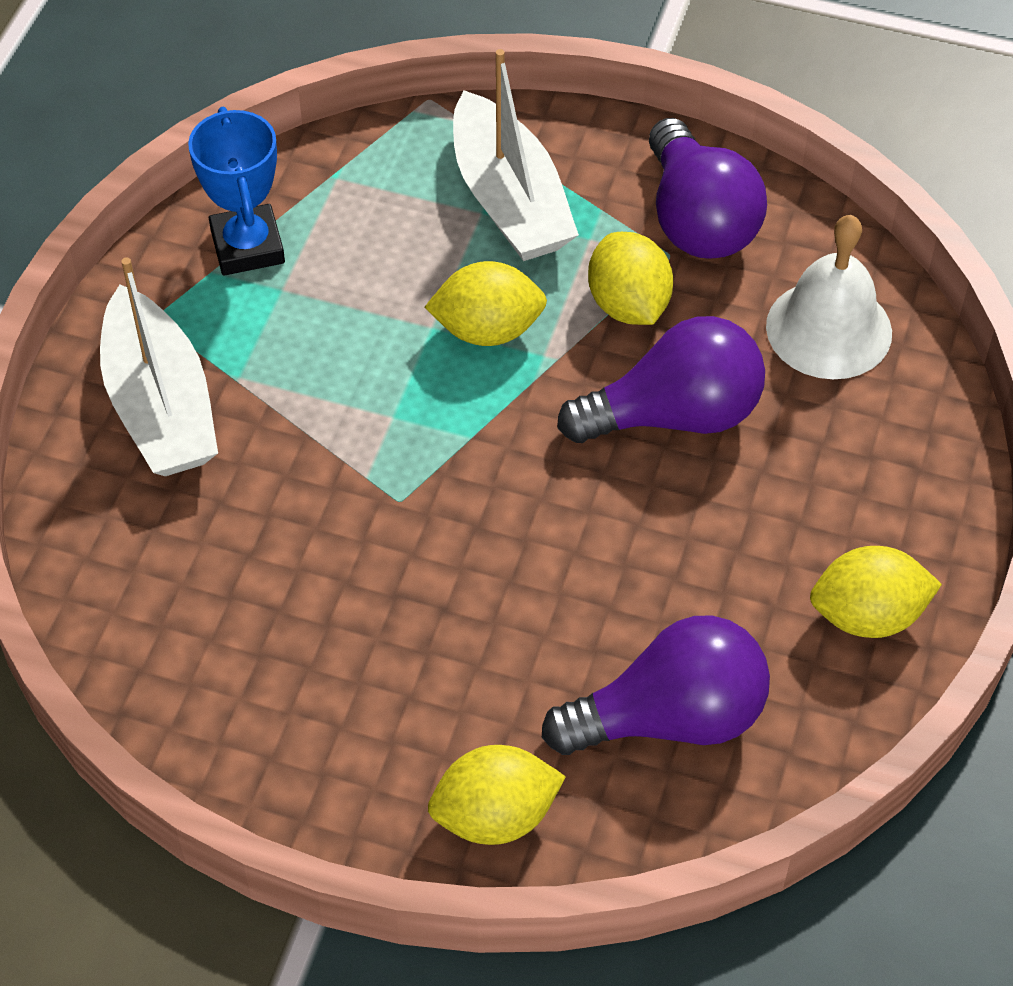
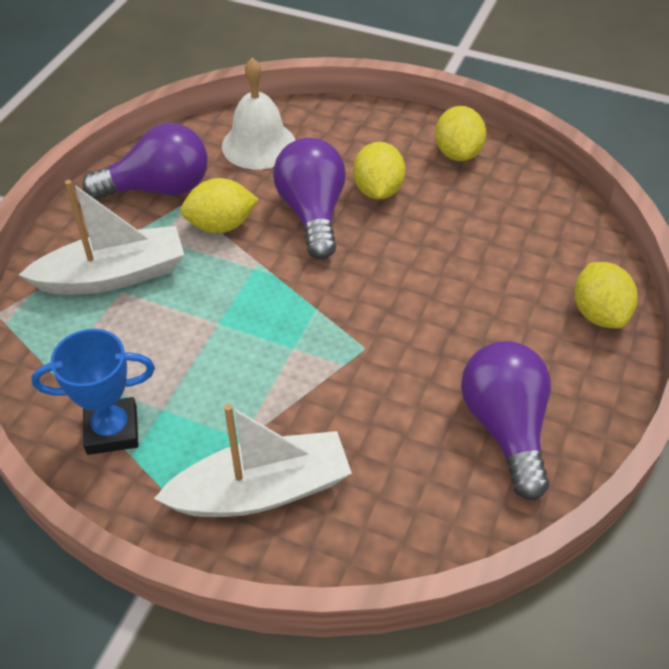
camera: 85 degrees left, 5 degrees down
yellow lemon [425,261,547,346] -> yellow lemon moved to [353,142,406,199]
purple light bulb [542,615,770,755] -> purple light bulb moved to [461,341,551,500]

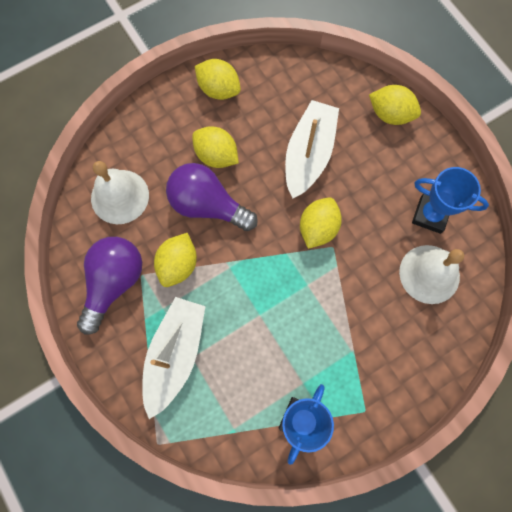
camera: 55 degrees left, 25 degrees up
white boat [154,404,352,517] -> white boat moved to [285,100,339,198]
purple light bulb [461,341,551,500] -> blue trophy [412,167,489,234]
none -> yellow lemon [300,197,342,249]
none -> white bell [399,245,464,304]

